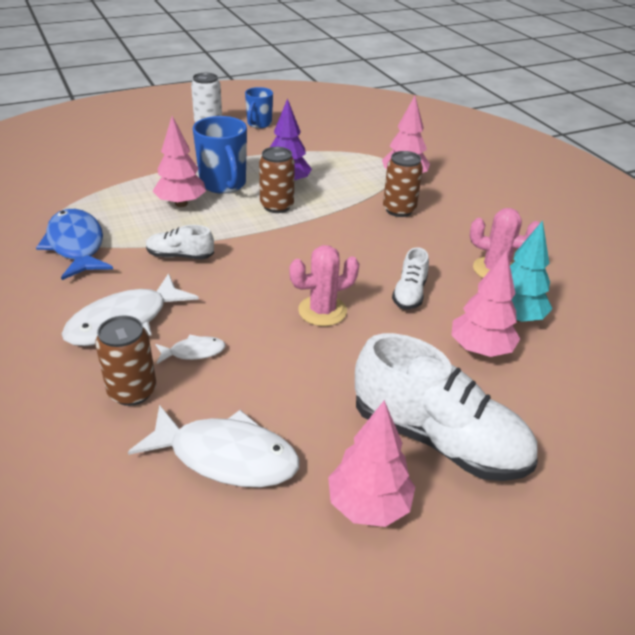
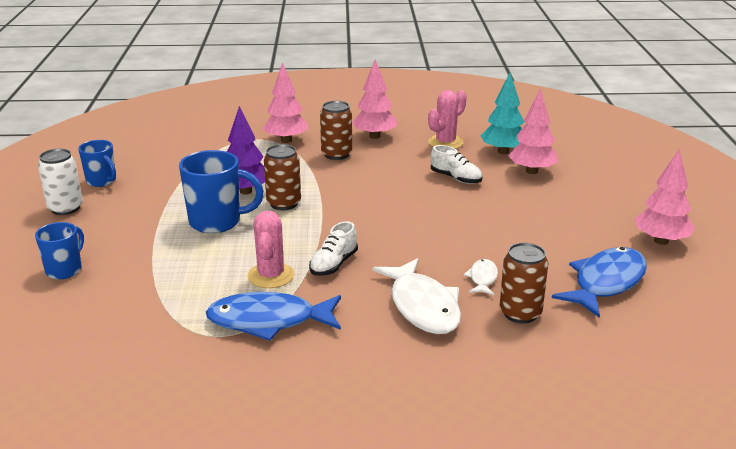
camera: 65 degrees left, 10 degrees down
white fish [128,405,300,487] -> blue fish [552,247,647,318]
pink tree [153,116,206,207] -> pink tree moved to [352,59,397,139]
pink cactus [289,245,359,326] -> pink cactus moved to [248,210,294,288]
white shoe [355,333,538,481] -> none
none -> blue mug [35,222,84,279]

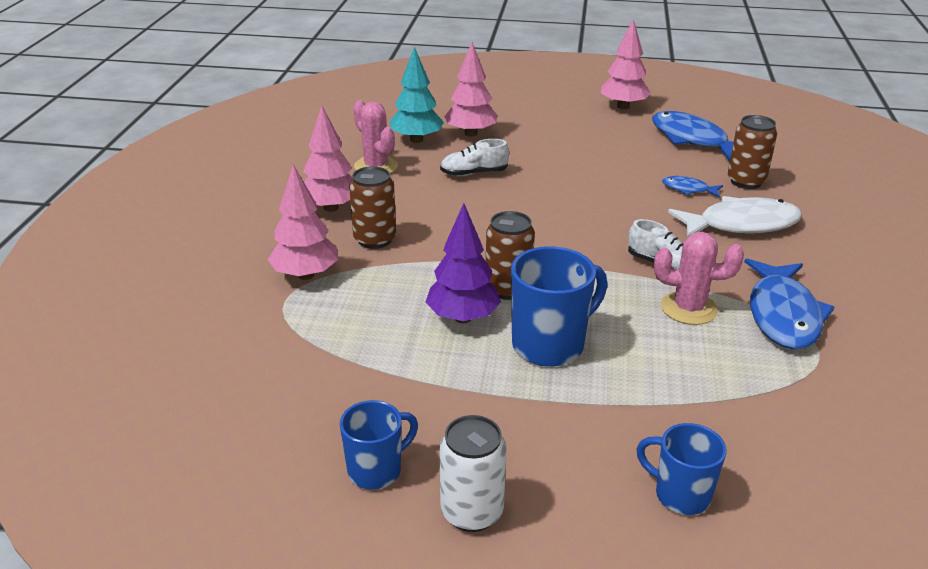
camera: 80 degrees left, 5 degrees up
blue mug [179,150,264,234] -> blue mug turned 45 degrees clockwise [511,246,607,367]
white shoe [431,145,482,184] -> white shoe turned 150 degrees counterclockwise [440,139,509,176]
white fish [464,259,498,295] -> blue fish [662,176,723,197]

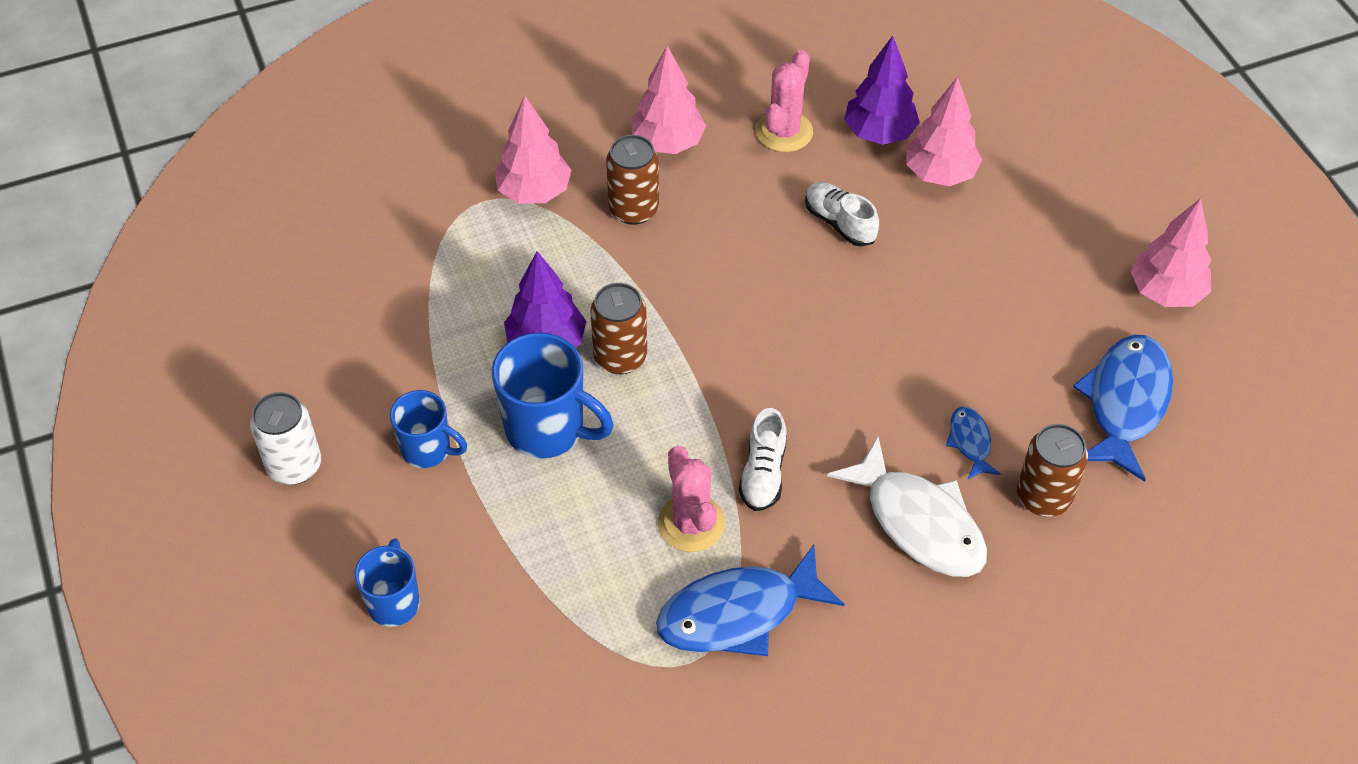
camera: 60 degrees right, 20 degrees up
blue mug [340,400,418,489] -> blue mug moved to [390,390,467,468]
turquoise tree [390,47,444,143] -> purple tree [844,36,920,145]

